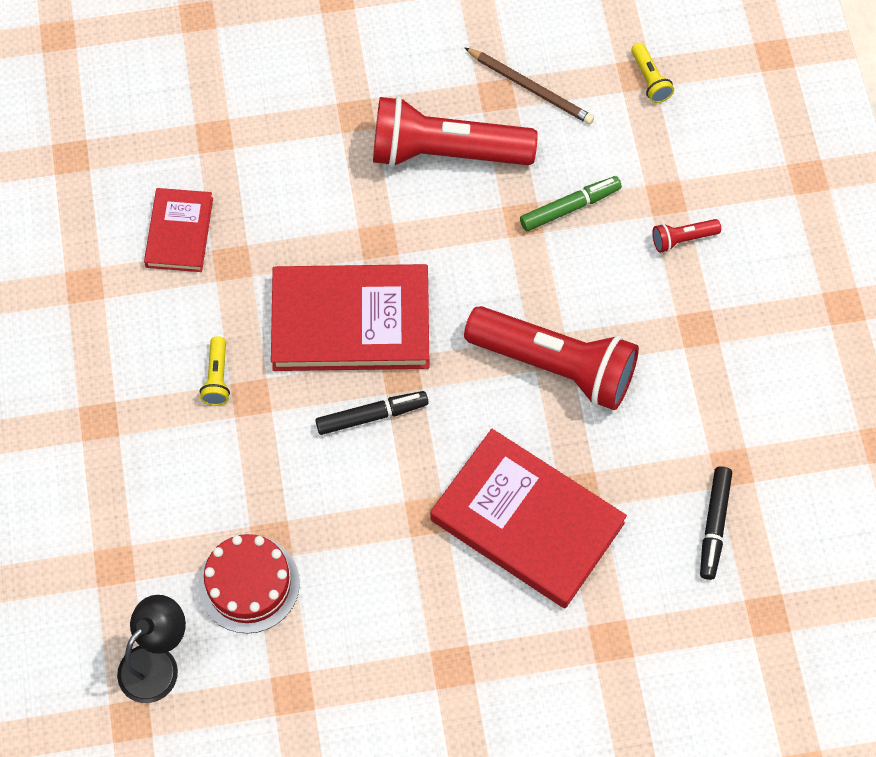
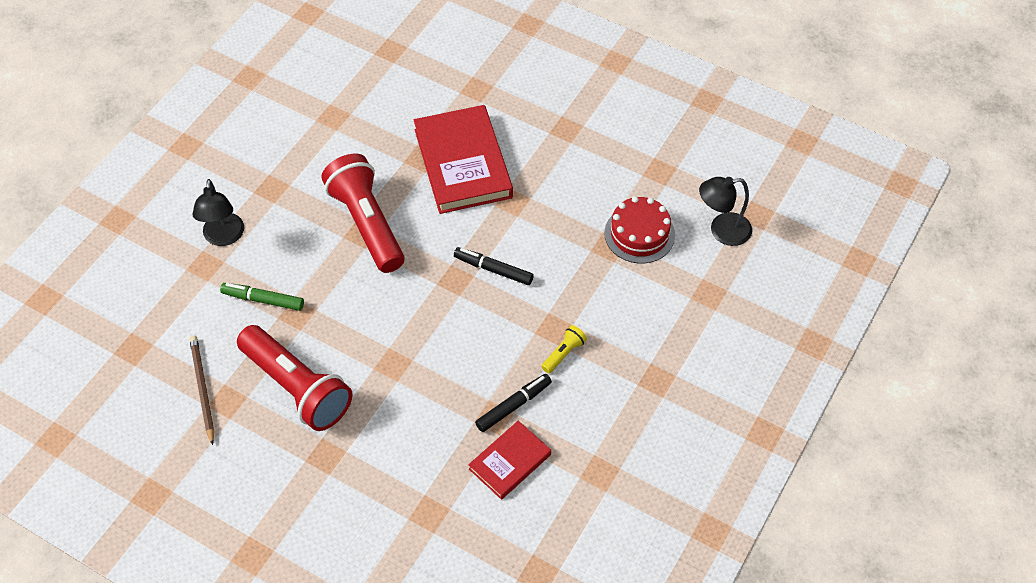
camera: 140 degrees left, 10 degrees down
red book [271,264,430,371] -> none
yellow flashlight [631,43,674,103] -> none
red flashlight [652,219,721,253] -> black lamp [193,179,244,246]
black marker [700,466,732,580] -> black marker moved to [475,374,552,432]

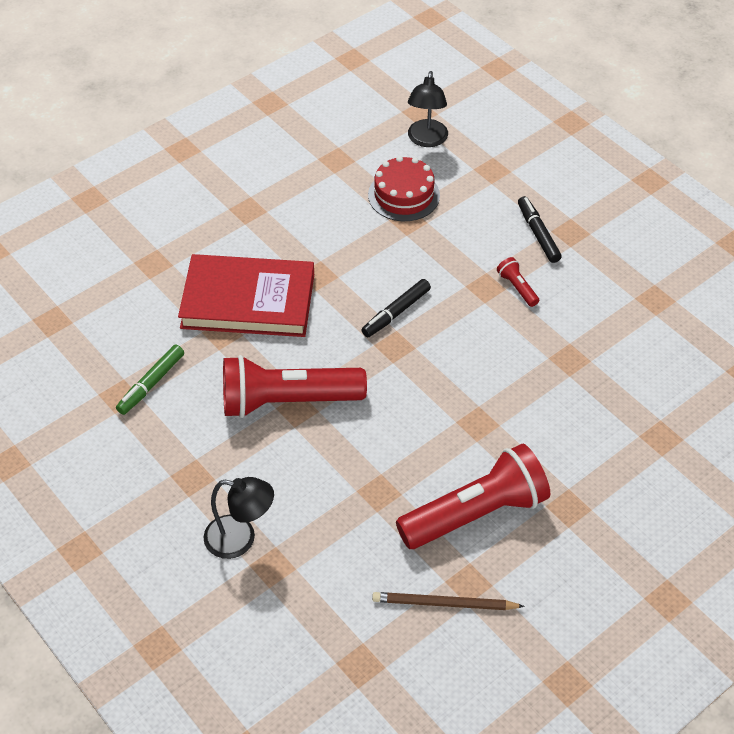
camera: 70 degrees left, 5 degrees down
green marker [220,283,304,311] -> green marker moved to [116,345,184,415]
red book [468,421,551,500] -> none
black marker [475,374,552,432] -> black marker moved to [518,196,562,263]
yellow flashlight [541,325,587,374] -> red flashlight [497,257,539,307]

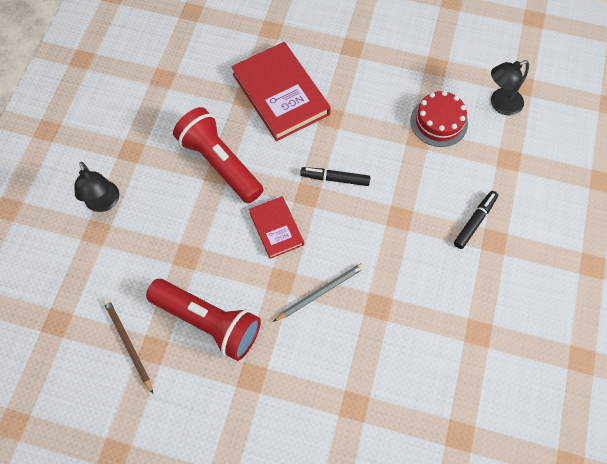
camera: 55 degrees right, 15 degrees up
green marker [116,345,184,415] -> none
red flashlight [497,257,539,307] -> none
none -> red book [249,196,304,259]
none -> grey pencil [273,263,364,322]

